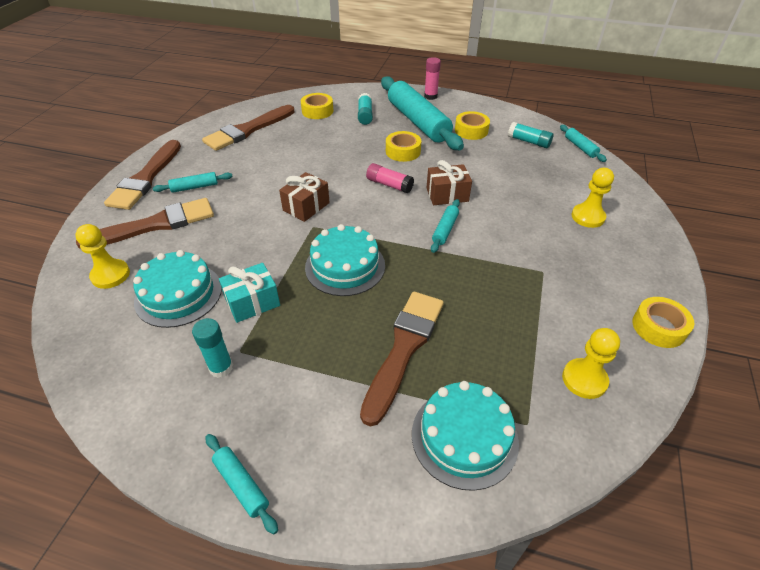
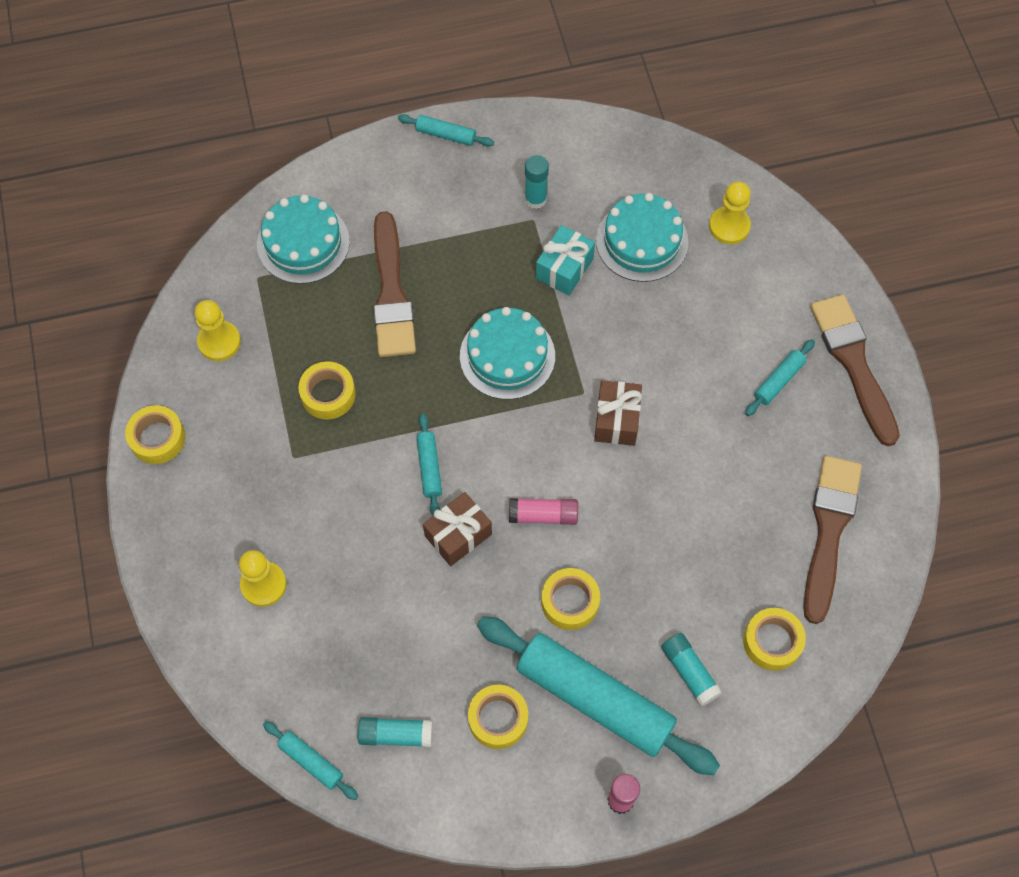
camera: 150 degrees right, 20 degrees up
brown brush [76,198,214,249] -> none
none -> yellow tape [298,361,356,420]

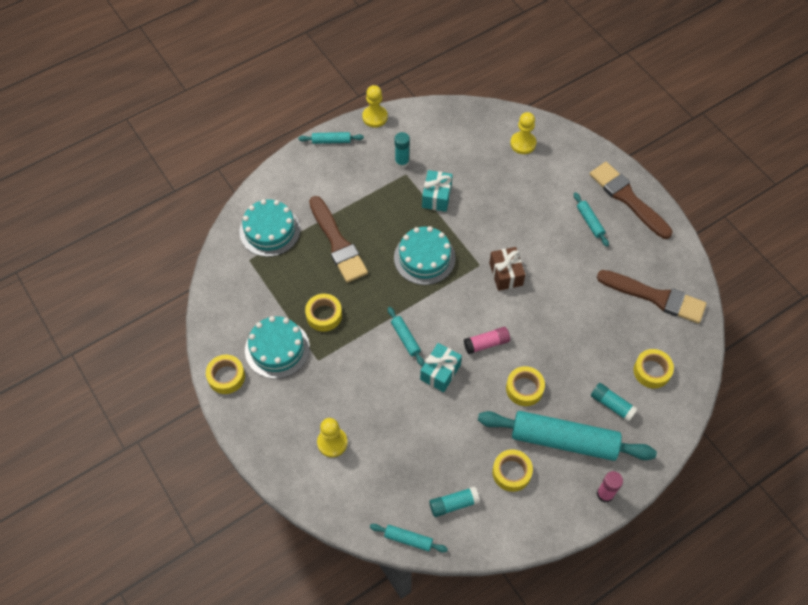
camera: 20 degrees left, 5 degrees down
yellow pawn [195,300,241,361] -> yellow pawn moved to [362,85,388,127]
brown gift [423,492,492,566] -> turquoise gift [420,343,462,392]
turquoise cake [596,193,689,282] -> turquoise cake moved to [245,316,310,379]
turquoise rolling pin [745,339,815,416] -> turquoise rolling pin turned 45 degrees counterclockwise [574,192,609,247]
brown brush [803,456,862,624] -> brown brush turned 120 degrees clockwise [597,270,707,324]

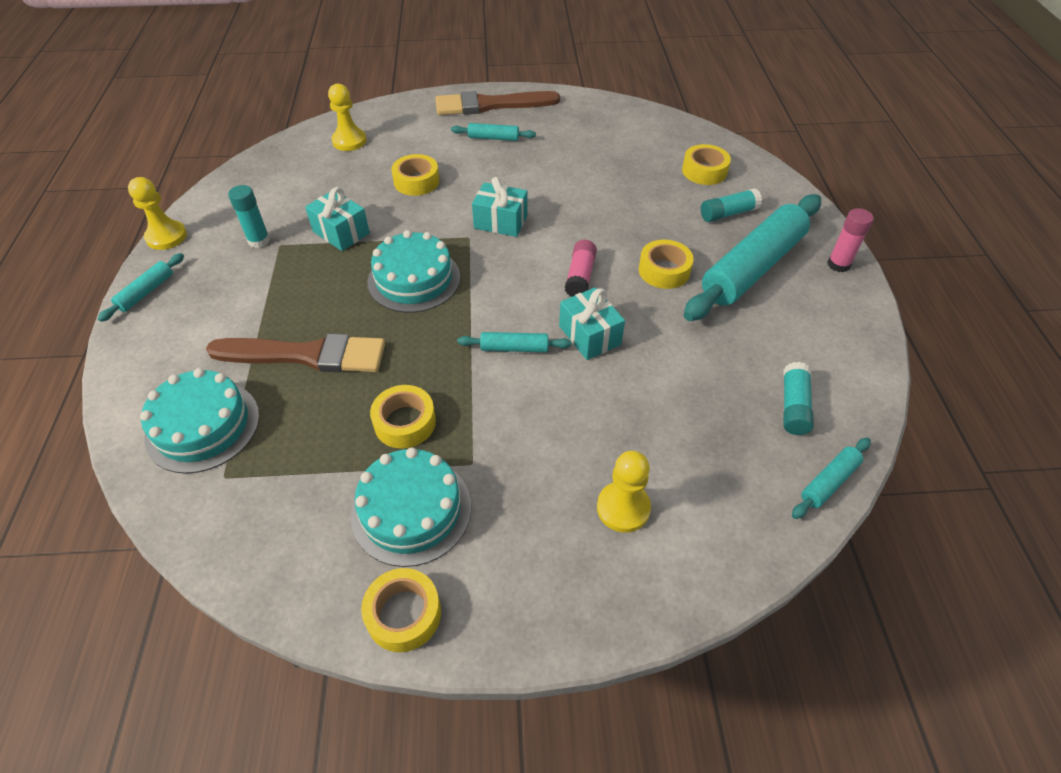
camera: 60 degrees left, 10 degrees down
brown gift [489,247,525,291] -> turquoise gift [472,177,528,237]
yellow tape [492,449,533,492] -> yellow tape moved to [391,154,439,196]
brown brush [597,270,707,324] -> none

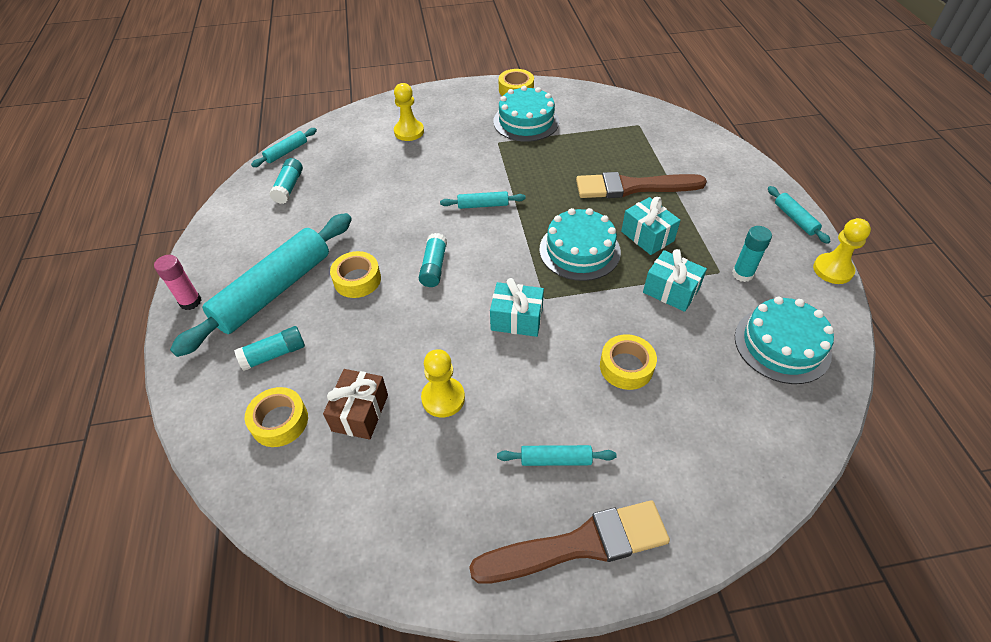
camera: 175 degrees right, 0 degrees up
turquoise rolling pin [97,253,184,322] -> turquoise rolling pin turned 45 degrees counterclockwise [768,186,831,244]
turquoise cake [140,368,259,474] -> turquoise cake moved to [735,297,834,384]
yellow pawn [328,84,367,151] -> yellow pawn moved to [421,349,465,417]
yellow tape [370,385,436,448] -> none
turquoise gift [559,287,625,360] -> turquoise gift moved to [621,197,680,255]
pink glue stick [565,240,597,297] -> turquoise glue stick [419,233,447,287]
none -> brown gift [323,369,388,440]

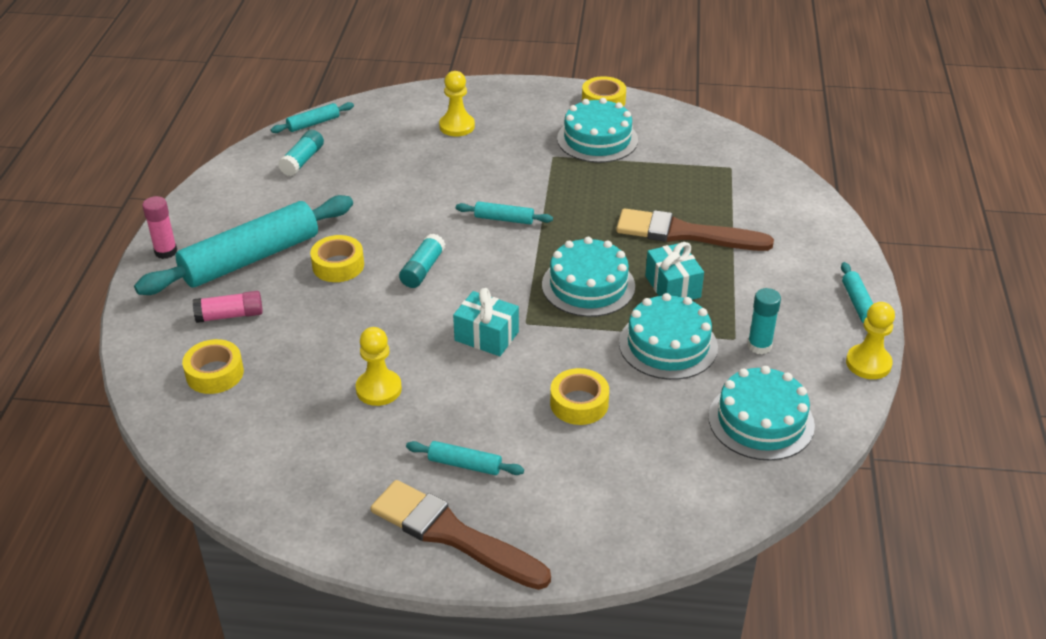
camera: 15 degrees right, 10 degrees down
turquoise glue stick [234,326,305,371] -> pink glue stick [193,291,263,323]
brown gift [323,369,388,440] -> none
brown brush [469,500,670,584] -> brown brush turned 150 degrees counterclockwise [371,480,551,590]
turquoise gift [643,249,707,312] -> turquoise cake [619,293,718,380]

